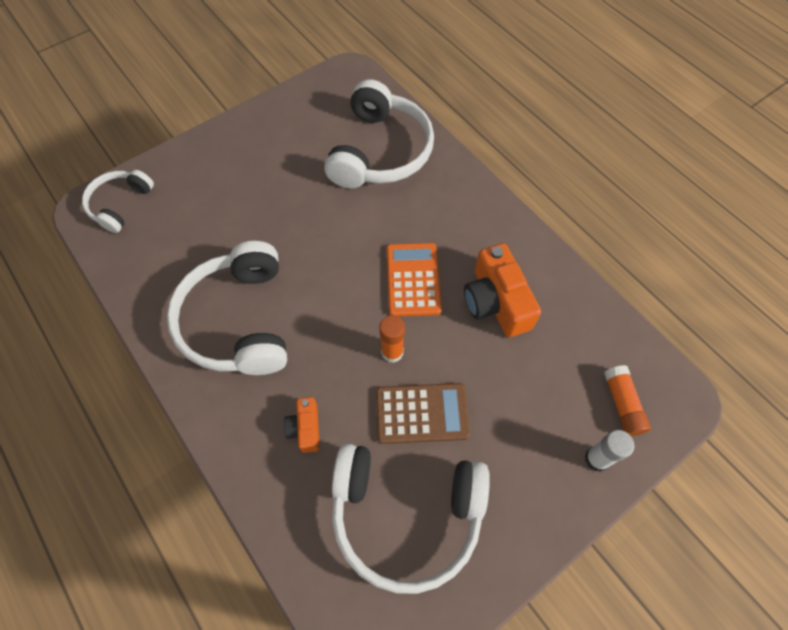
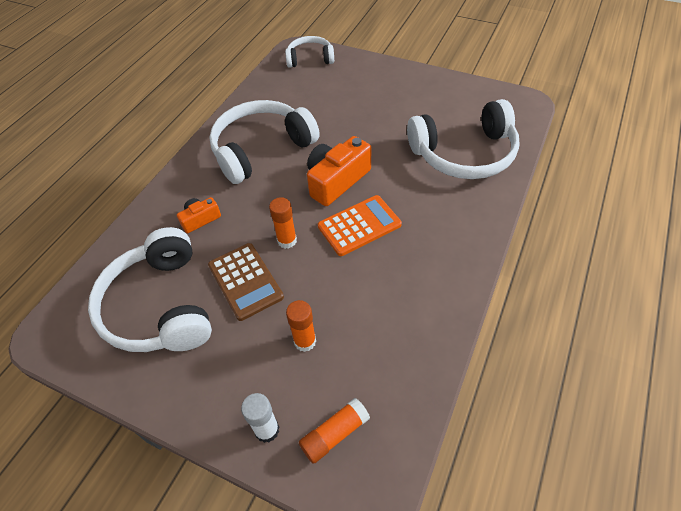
camera: 65 degrees right, 10 degrees down
orange camera [464,243,541,337] -> orange camera moved to [307,136,371,206]
none -> orange glue stick [286,300,316,352]

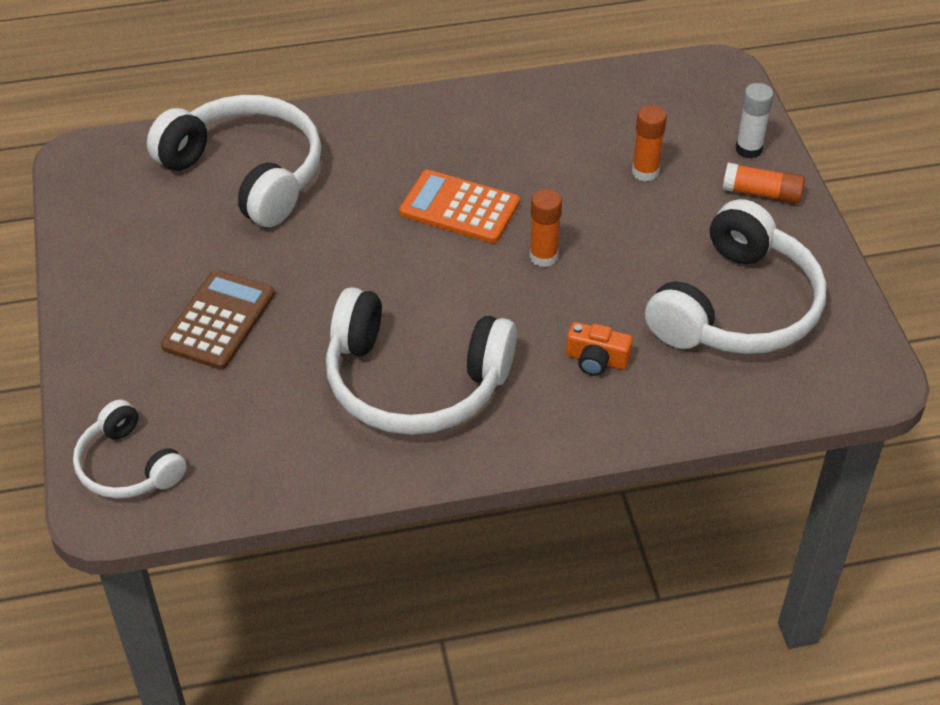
camera: 130 degrees left, 5 degrees down
brown calculator [208,243,284,321] -> brown calculator moved to [161,270,275,370]
orange glue stick [299,398,370,464] -> orange glue stick moved to [723,163,805,204]
orange camera [307,136,371,206] -> none

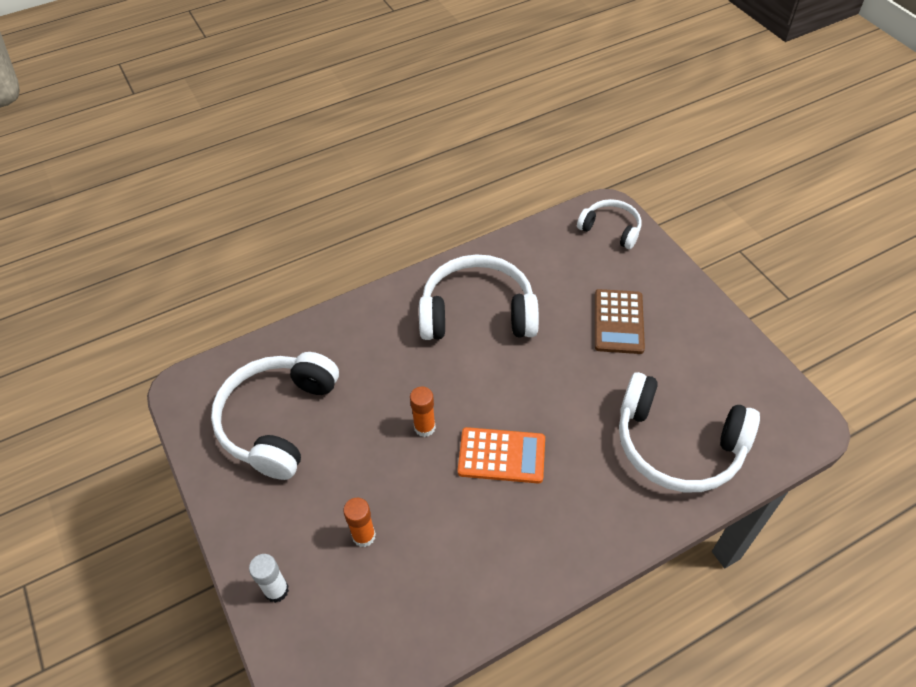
camera: 165 degrees right, 5 degrees up
orange camera [566,322,633,376] -> none
orange glue stick [723,163,805,204] -> none

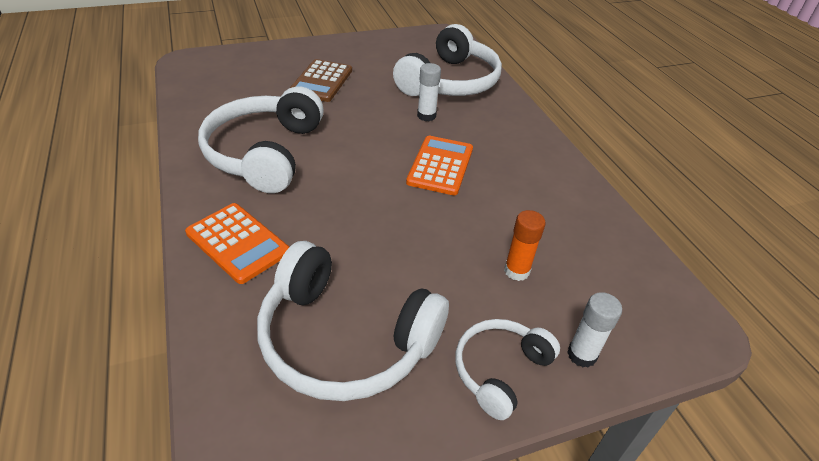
camera: 85 degrees left, 10 degrees down
orange glue stick [410,386,436,437] -> none
white headphones [577,199,641,249] -> white headphones moved to [456,319,560,420]
brown calculator [595,289,645,354] -> brown calculator turned 90 degrees clockwise [290,59,352,102]
none -> orange calculator [185,203,289,284]
none -> white glue stick [417,63,441,121]

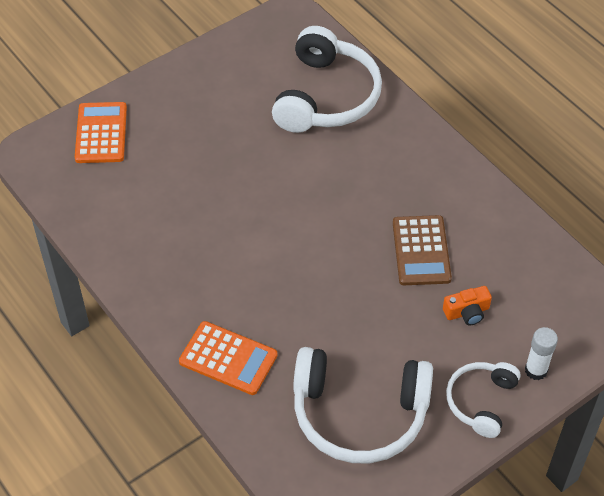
camera: 15 degrees left, 10 degrees up
white headphones [198,87,324,193] -> none
brown calculator [290,59,352,102] -> brown calculator moved to [393,215,452,285]
orange calculator [406,136,473,195] -> orange calculator moved to [75,102,127,163]
white glue stick [417,63,441,121] -> none
orange glue stick [504,210,546,281] -> orange camera [443,286,492,325]

